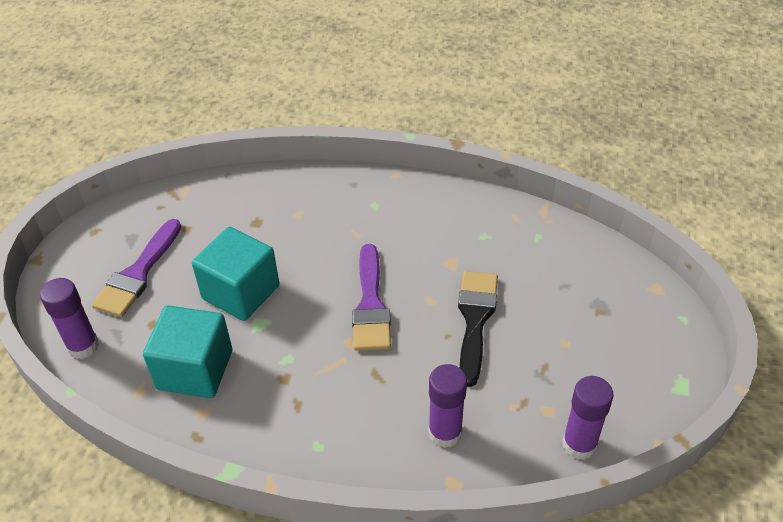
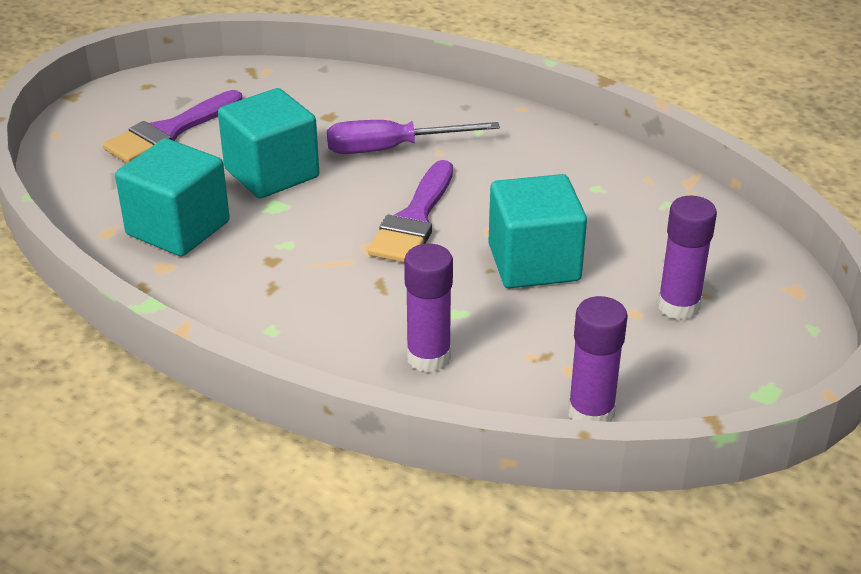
camera: 20 degrees right, 10 degrees down
purple glue stick [40,278,99,359] -> purple glue stick moved to [657,196,717,320]
black brush [458,271,498,387] -> turquoise cube [488,174,587,288]
none -> purple screwdriver [327,120,500,154]

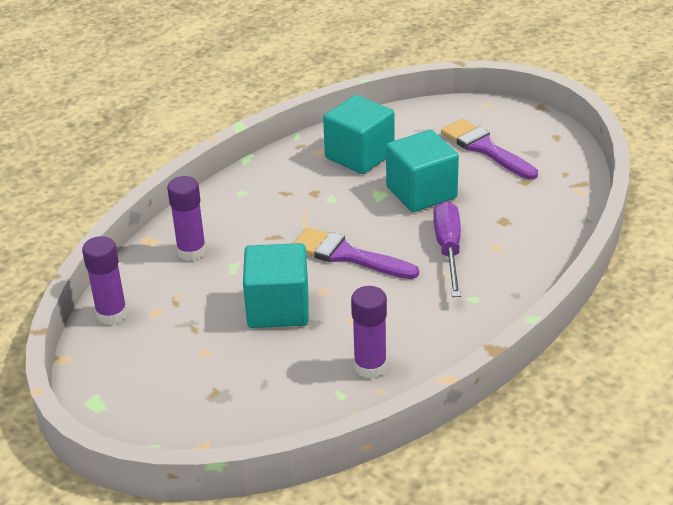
camera: 100 degrees right, 0 degrees up
purple glue stick [657,196,717,320] -> purple glue stick moved to [351,286,387,379]

